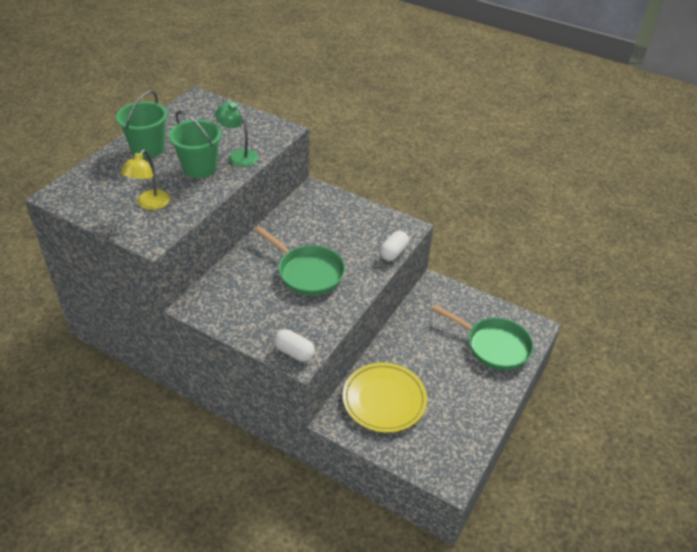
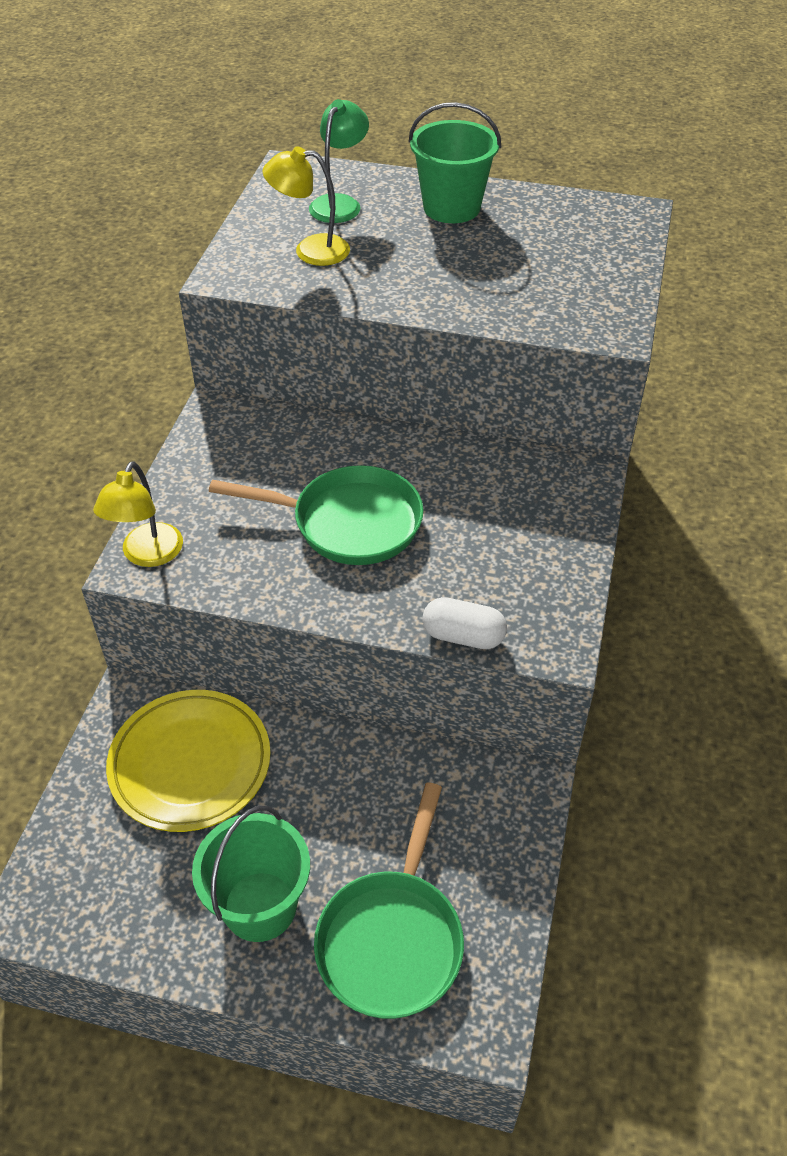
camera: 75 degrees right, 5 degrees up
green bucket [169,111,222,178] -> green bucket moved to [192,806,310,942]
green lamp [215,102,259,167] -> green lamp moved to [309,99,369,223]
green pan [254,226,345,296] -> green pan turned 105 degrees counterclockwise [209,465,424,565]
white capsule [274,329,315,361] -> yellow lamp [93,461,183,567]

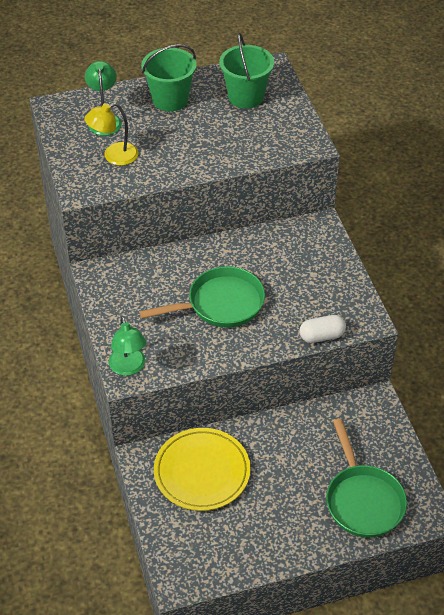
camera: 30 degrees left, 0 degrees up
yellow lamp [93,461,183,567] -> green lamp [109,316,146,376]
green bucket [192,806,310,942] -> green bucket moved to [219,33,274,108]

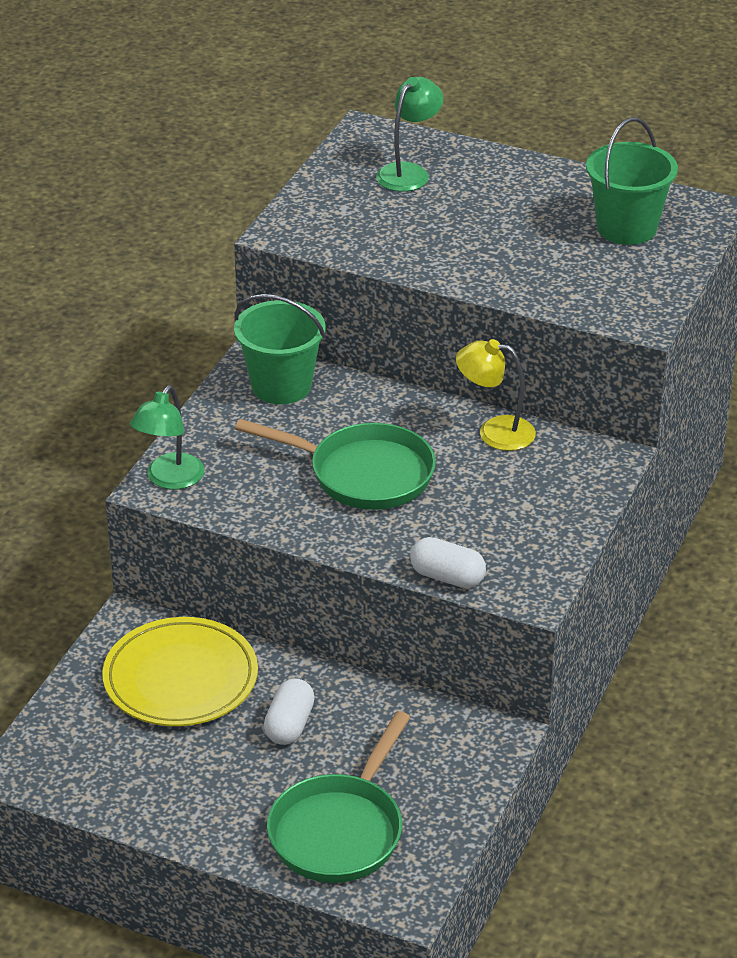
camera: 40 degrees right, 10 degrees down
yellow lamp [84,103,138,166] -> yellow lamp moved to [456,339,536,451]
green bucket [141,44,197,111] -> green bucket moved to [234,294,326,404]
none -> white capsule [264,678,315,745]

